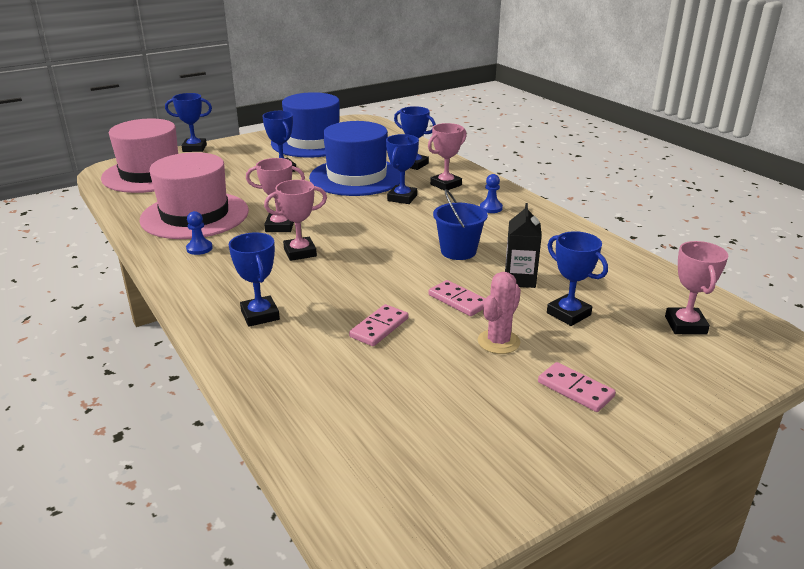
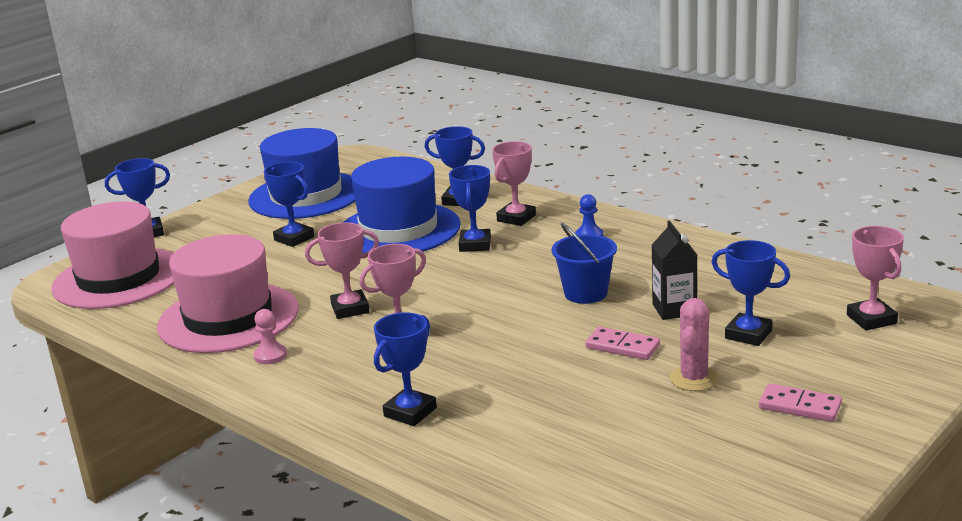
camera: 15 degrees left, 5 degrees down
blue pawn [186,211,213,255] -> pink pawn [254,309,287,364]
blue trophy [228,232,280,327] -> blue trophy turned 75 degrees clockwise [374,312,437,426]
pink domino [349,304,408,346] -> none

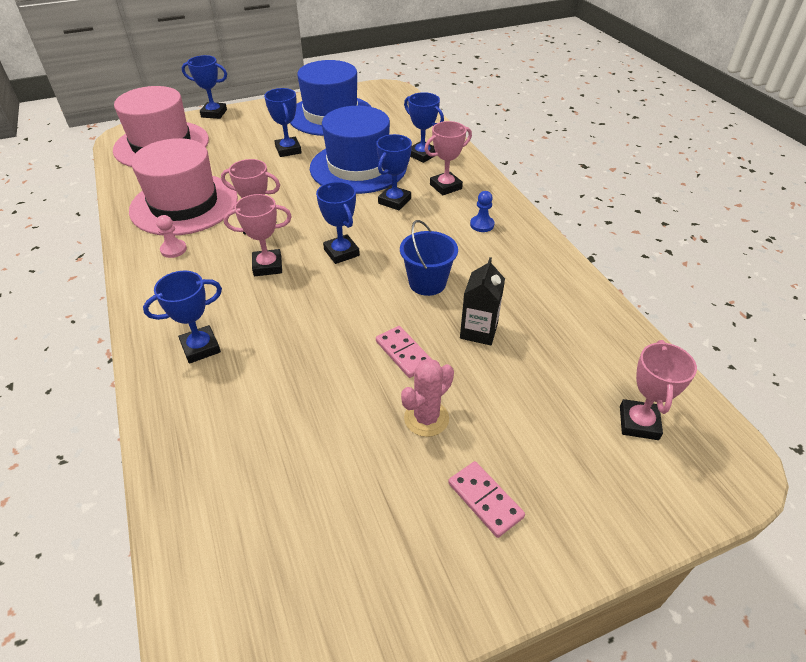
camera: 25 degrees right, 20 degrees up
blue trophy [712,240,790,346] -> blue trophy moved to [316,182,360,264]

